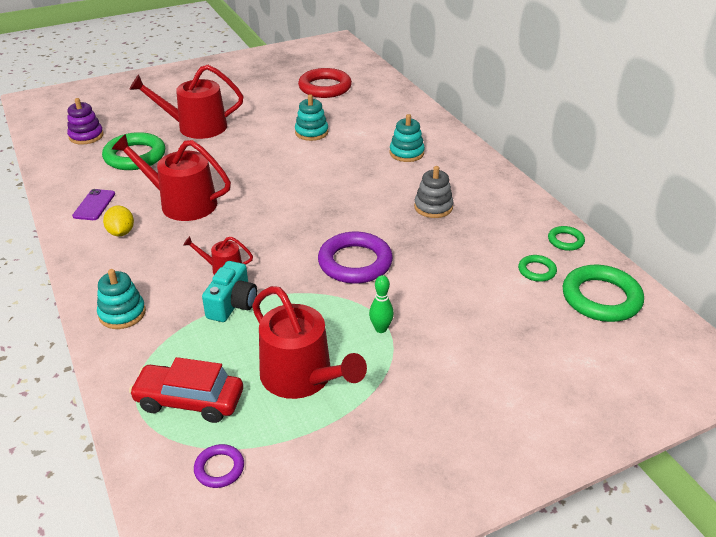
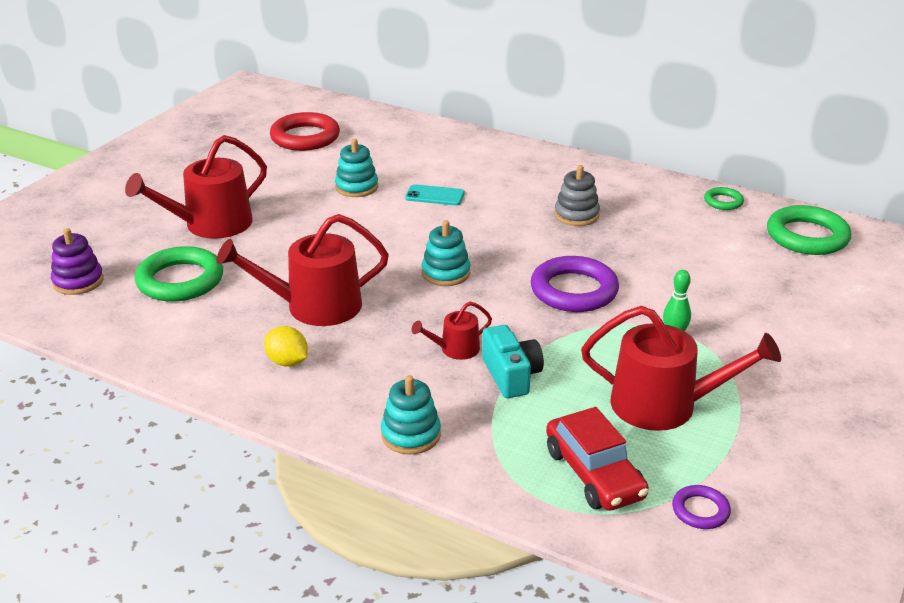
camera: 35 degrees left, 5 degrees down
purple phone [72,189,115,220] -> none
red car [129,357,243,423] -> red car turned 90 degrees counterclockwise [546,407,649,511]
turquoise stacking toy [390,114,425,162] -> turquoise stacking toy moved to [422,220,470,286]
green ring [518,255,557,282] -> none
none -> turquoise phone [405,184,465,205]

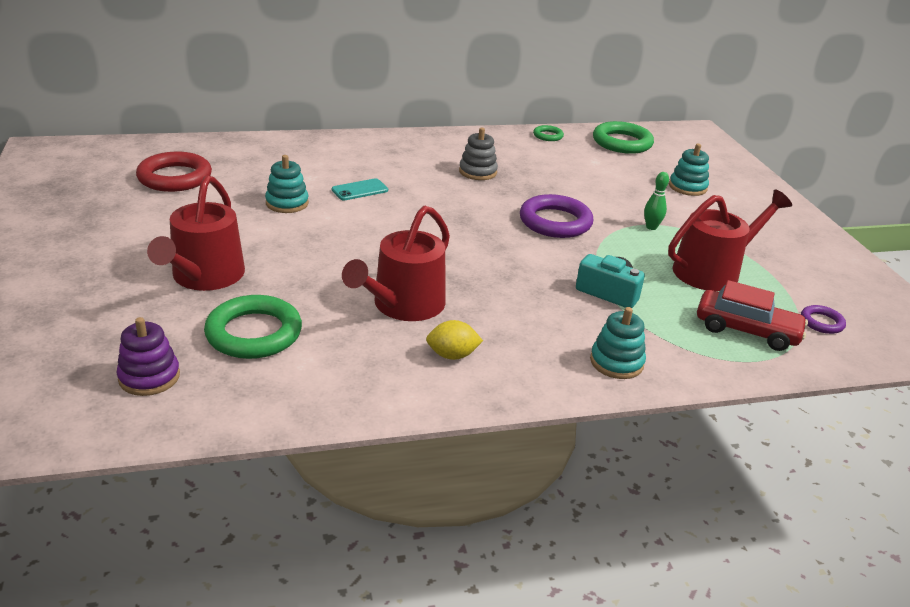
camera: 45 degrees left, 0 degrees up
red watering can [412,301,492,360] -> none
turquoise stacking toy [422,220,470,286] -> turquoise stacking toy moved to [669,144,709,196]

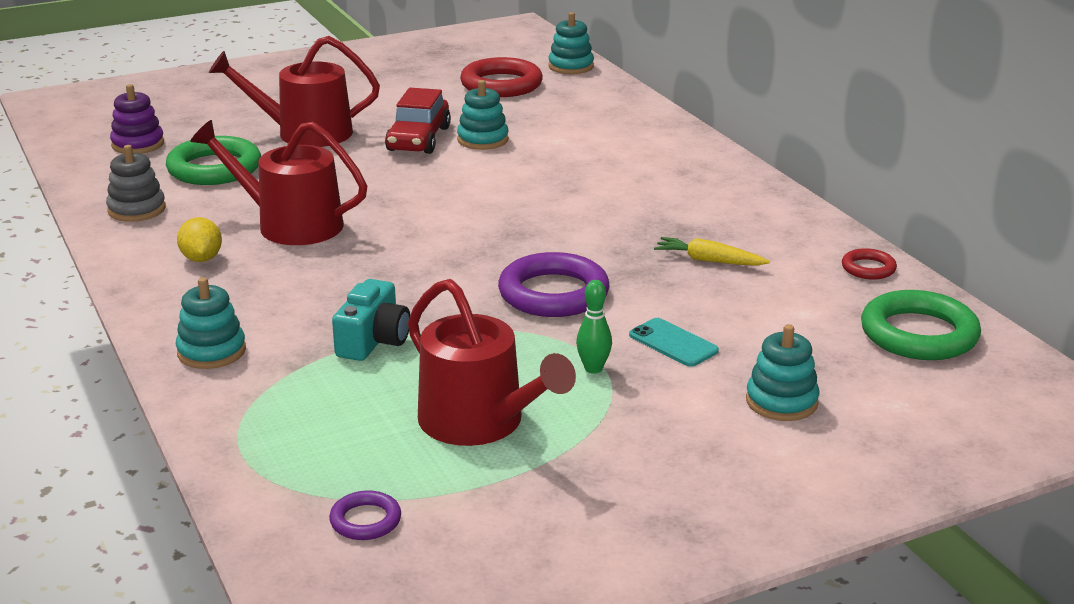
camera: 80 degrees right, 5 degrees down
turquoise phone [332,178,388,200] -> turquoise phone moved to [629,318,719,367]
grey stacking toy [459,128,498,180] -> grey stacking toy moved to [106,145,166,222]
green ring [533,125,564,141] -> red ring [842,248,897,280]
red car [697,280,808,351] -> red car moved to [385,88,451,154]
none -> turquoise stacking toy [549,12,594,74]
none -> yellow carrot [654,237,770,266]

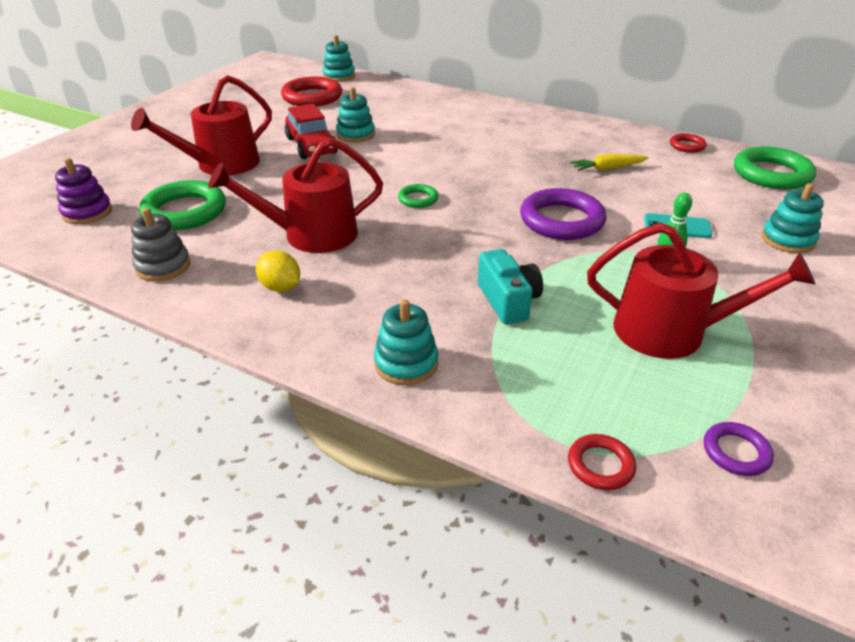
camera: 35 degrees left, 10 degrees up
none -> green ring [398,184,438,208]
none -> red ring [568,434,636,490]

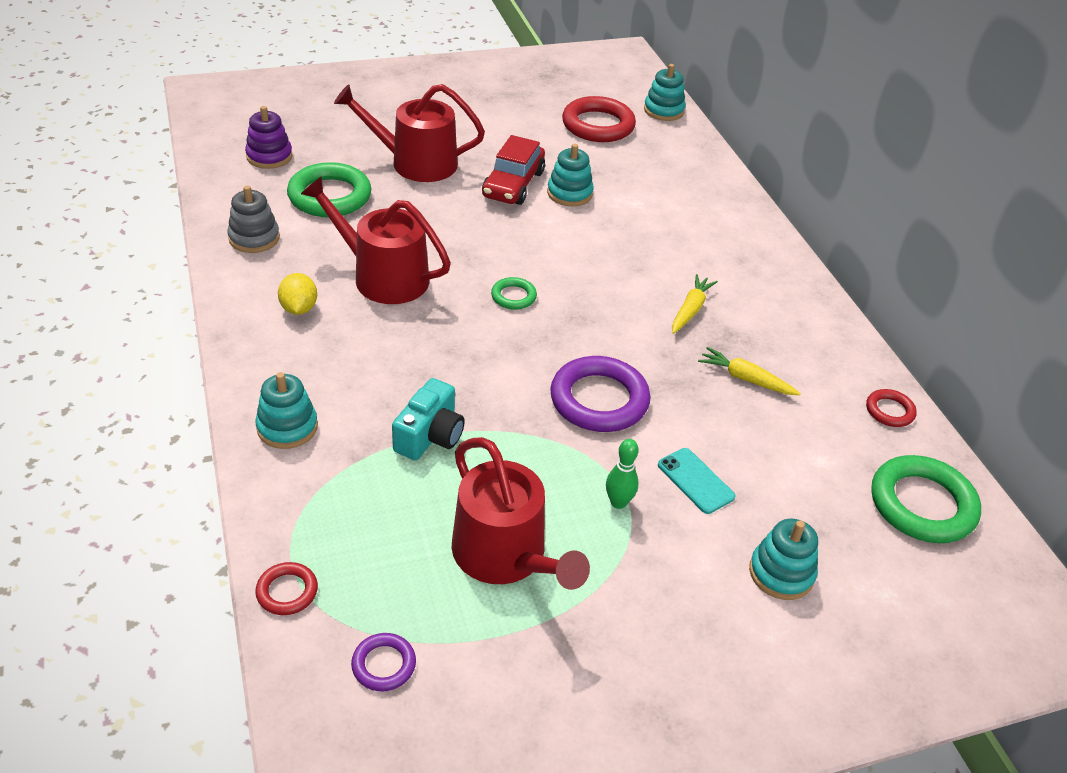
camera: 40 degrees right, 5 degrees up
none -> yellow carrot [672,274,718,334]

